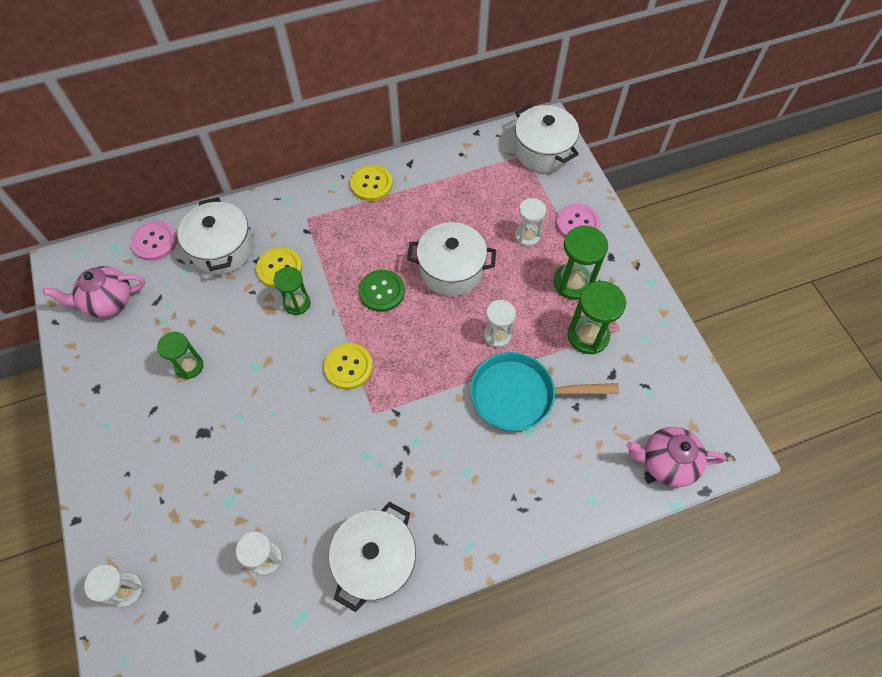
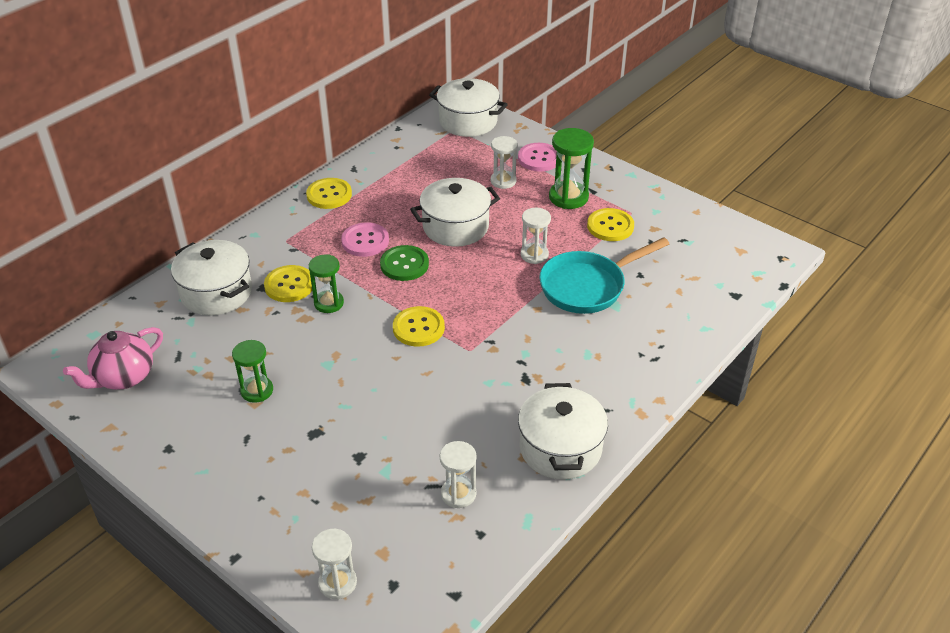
camera: 30 degrees left, 20 degrees down
pink button [130,221,177,261] -> pink button moved to [341,222,389,257]
green hourglass [568,281,626,354] -> yellow button [587,208,634,241]
pink teapot [627,427,726,487] -> none

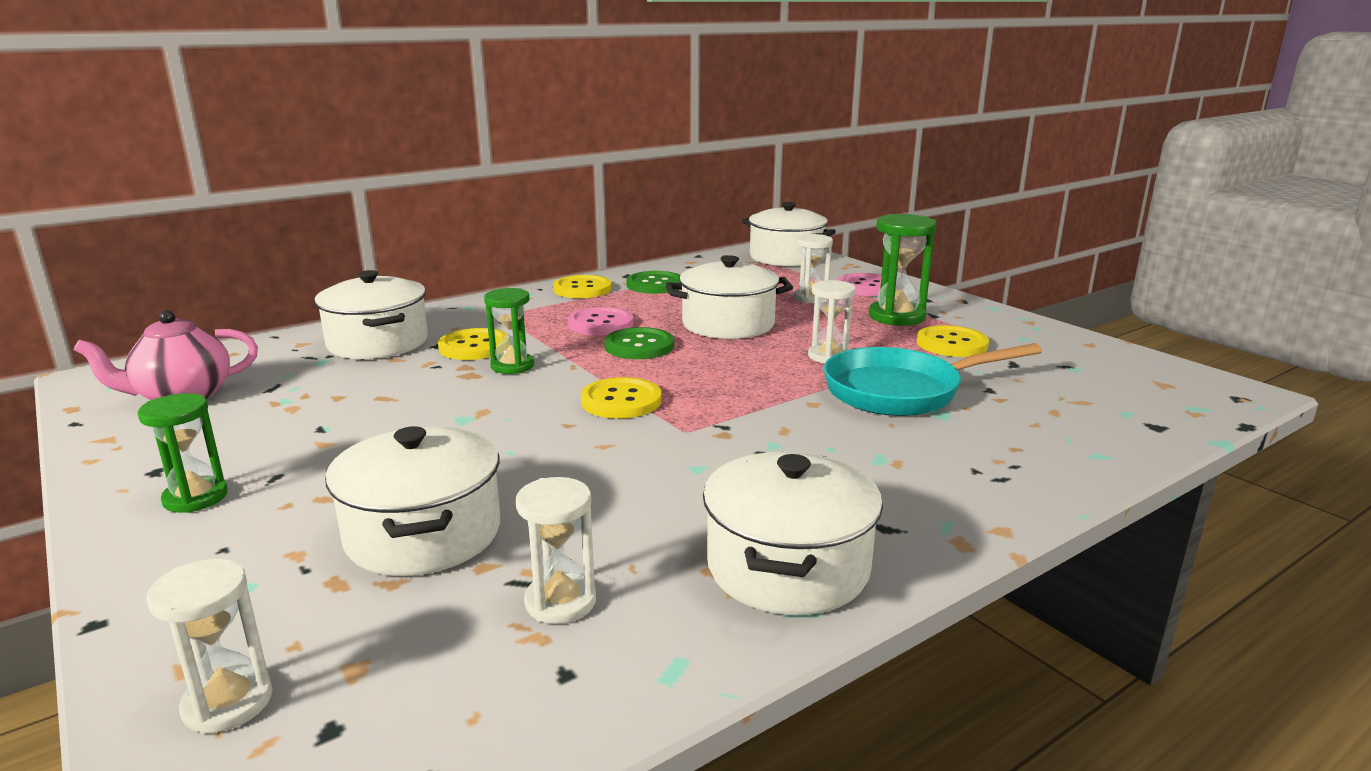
camera: 15 degrees right, 20 degrees down
green hourglass [232,340,273,403] -> green hourglass moved to [138,393,228,513]
none -> white pot [325,426,500,576]
none -> green button [626,271,680,294]

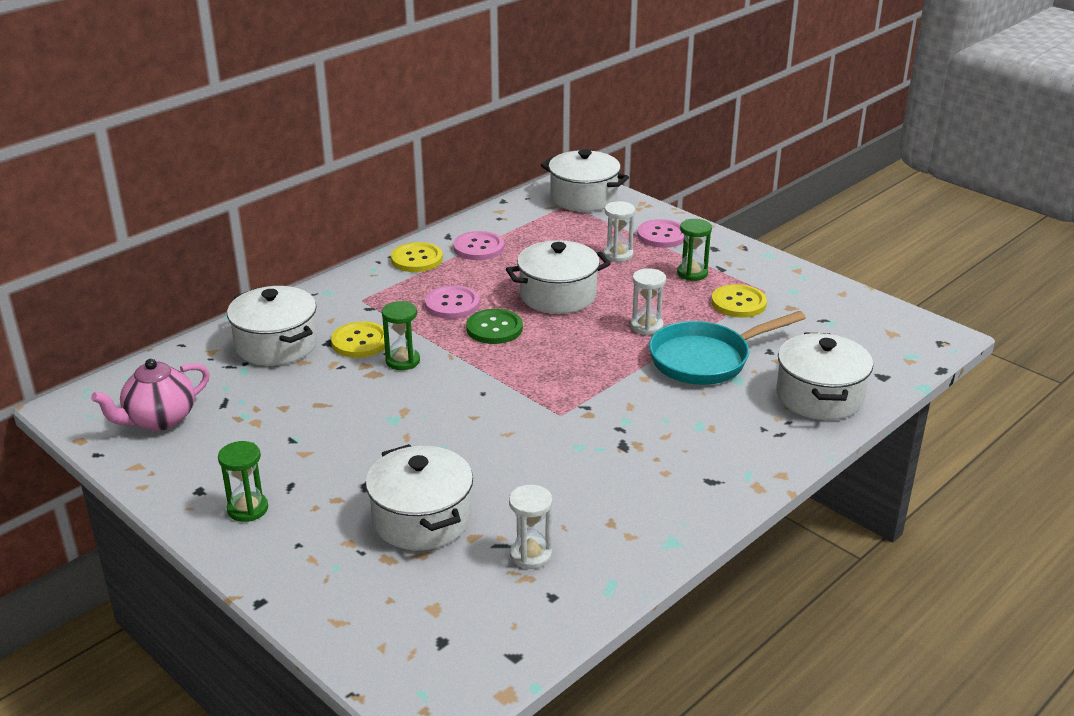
camera: 10 degrees left, 10 degrees up
white hourglass [147,559,273,734] -> none
yellow button [581,377,661,418] -> none
green button [626,271,680,294] -> pink button [453,231,504,260]
white pot [703,452,883,615] -> white pot moved to [776,332,873,420]
green hourglass [869,214,937,326] -> green hourglass [677,219,712,281], size x0.67

